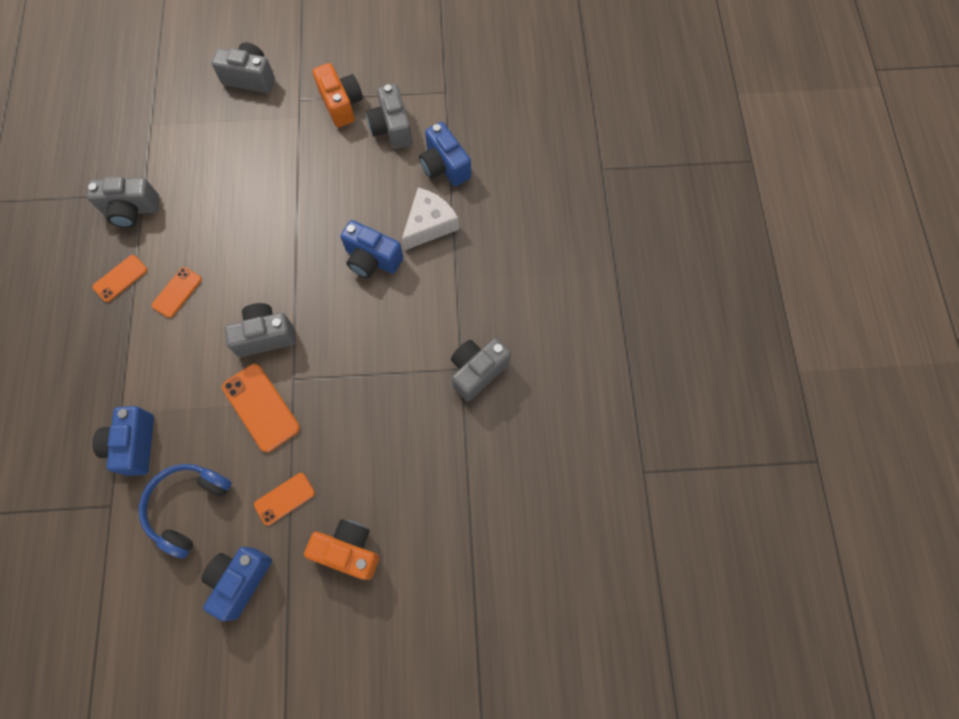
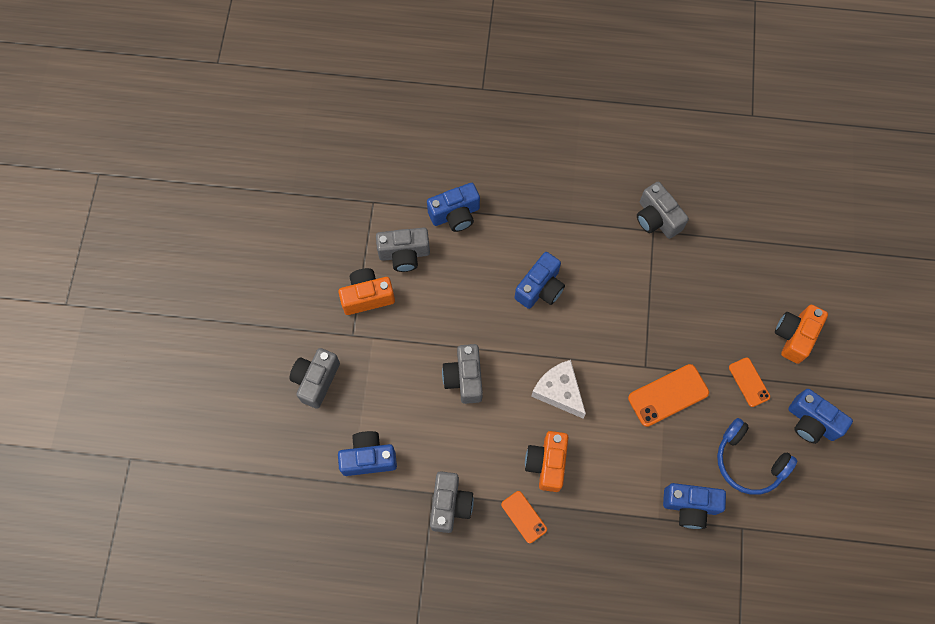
camera: 80 degrees left, 0 degrees up
orange phone [151,267,202,318] -> orange camera [525,431,568,492]
grey camera [224,303,296,357] -> grey camera moved to [442,344,483,404]
white cheese [402,187,459,251] -> white cheese moved to [531,360,586,419]
none -> blue camera [338,431,397,476]

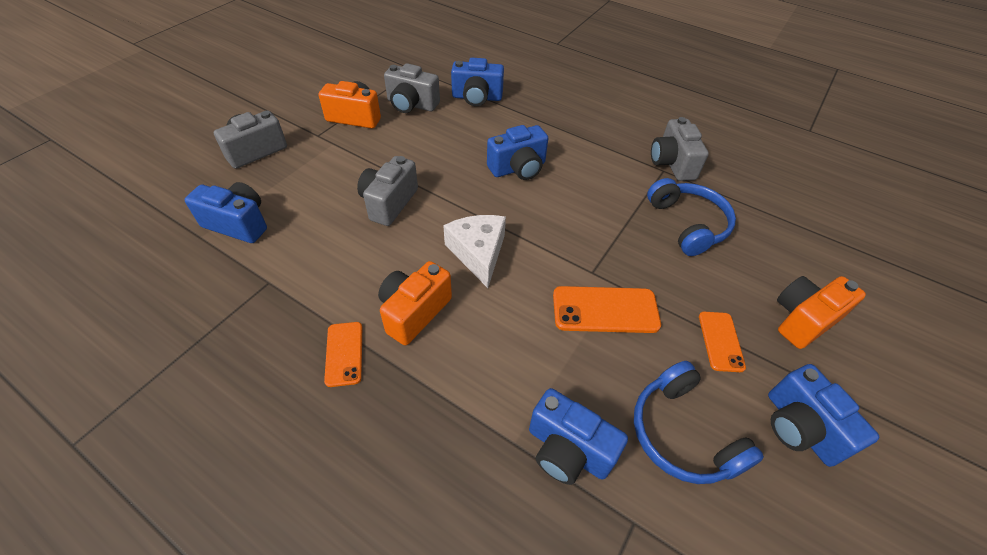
camera: 25 degrees right, 20 degrees down
grey camera [430,471,474,533] -> none
none -> blue headphones [647,178,736,256]

